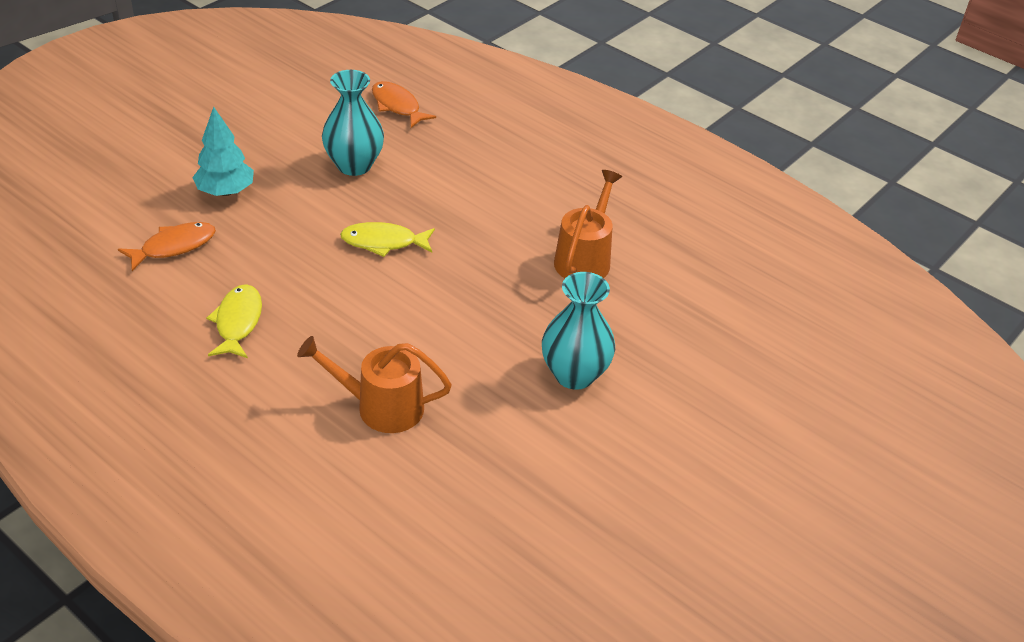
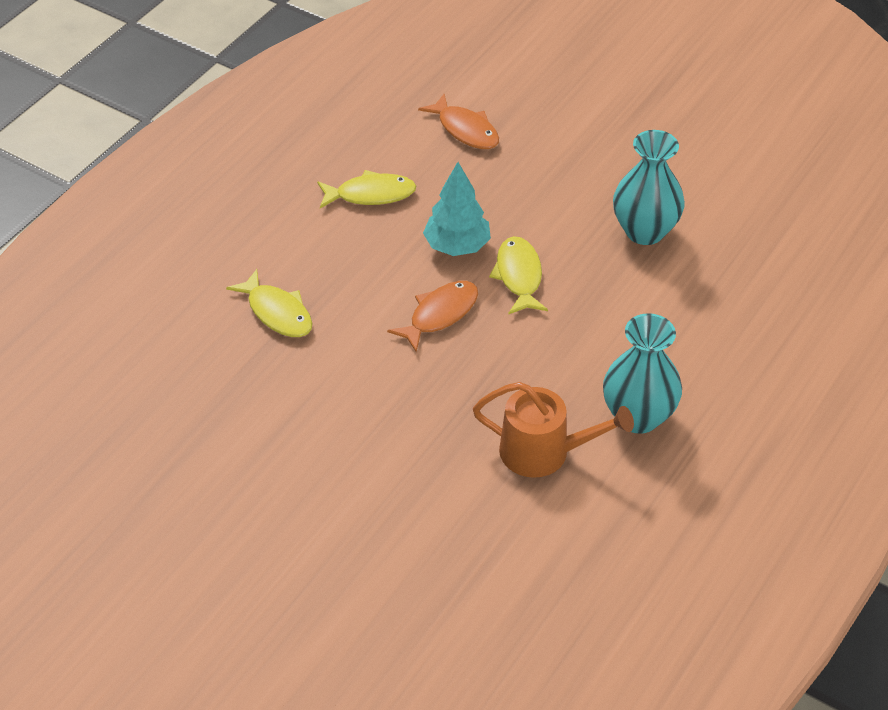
camera: 85 degrees right, 5 degrees up
turquoise tree [192,107,254,196] -> turquoise tree moved to [423,162,491,256]
orange watering can [297,336,452,433] -> yellow fish [226,269,312,337]
orange fish [372,81,436,128] -> orange fish moved to [387,281,478,352]
turquoise vase [542,272,615,390] -> turquoise vase moved to [603,313,682,434]

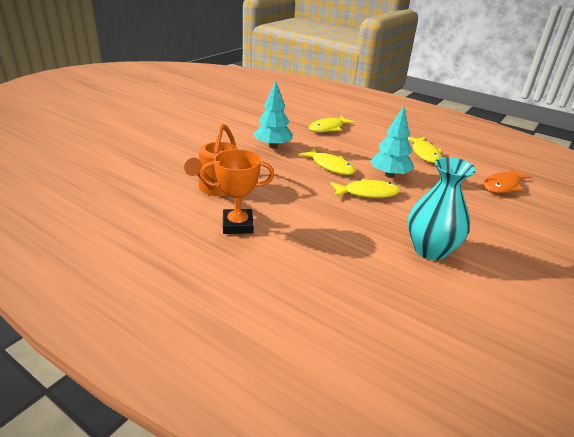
camera: 90 degrees right, 15 degrees down
orange fish [387,281,478,352] -> yellow fish [298,148,355,175]
turquoise vase [603,313,682,434] -> orange trophy [200,149,274,234]
none -> turquoise tree [254,81,293,149]

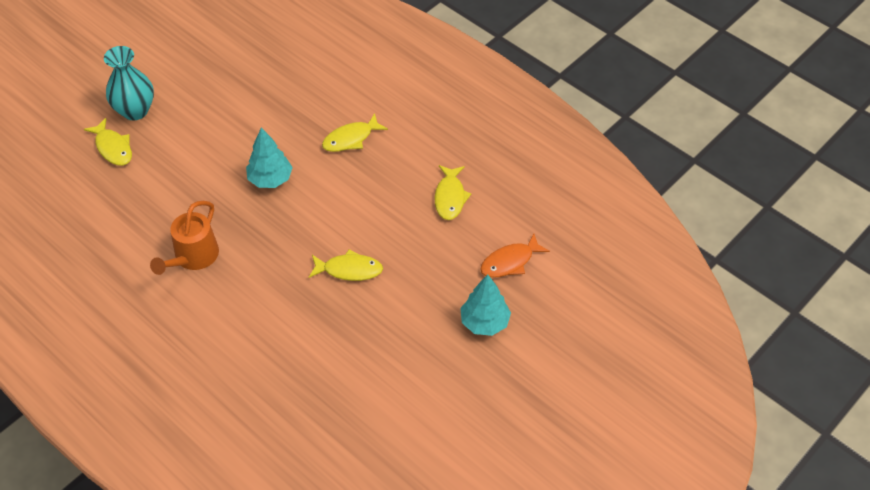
camera: 10 degrees right, 20 degrees up
orange trophy [200,149,274,234] -> none
yellow fish [298,148,355,175] -> yellow fish moved to [84,118,132,166]
turquoise tree [370,106,414,178] -> turquoise tree moved to [460,274,511,336]
turquoise vase [408,157,476,260] -> turquoise vase moved to [104,46,154,120]

